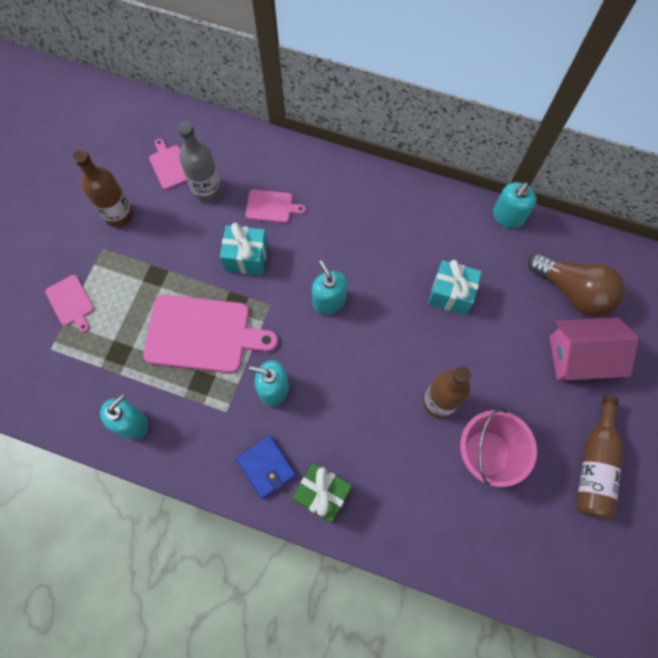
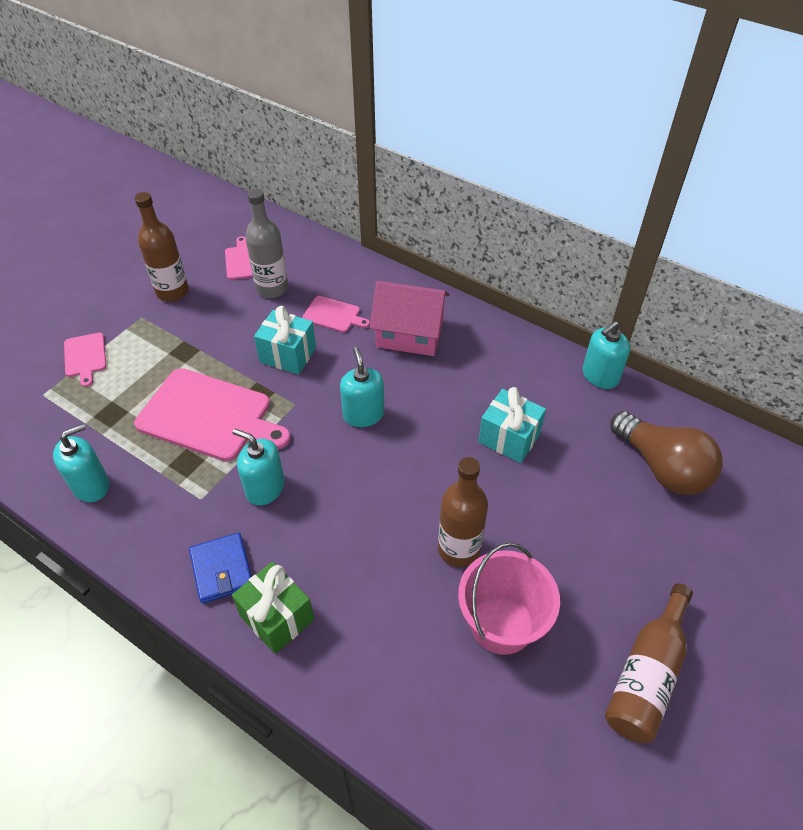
camera: 15 degrees right, 20 degrees down
pink house [550,317,639,381] -> pink house moved to [370,281,449,356]

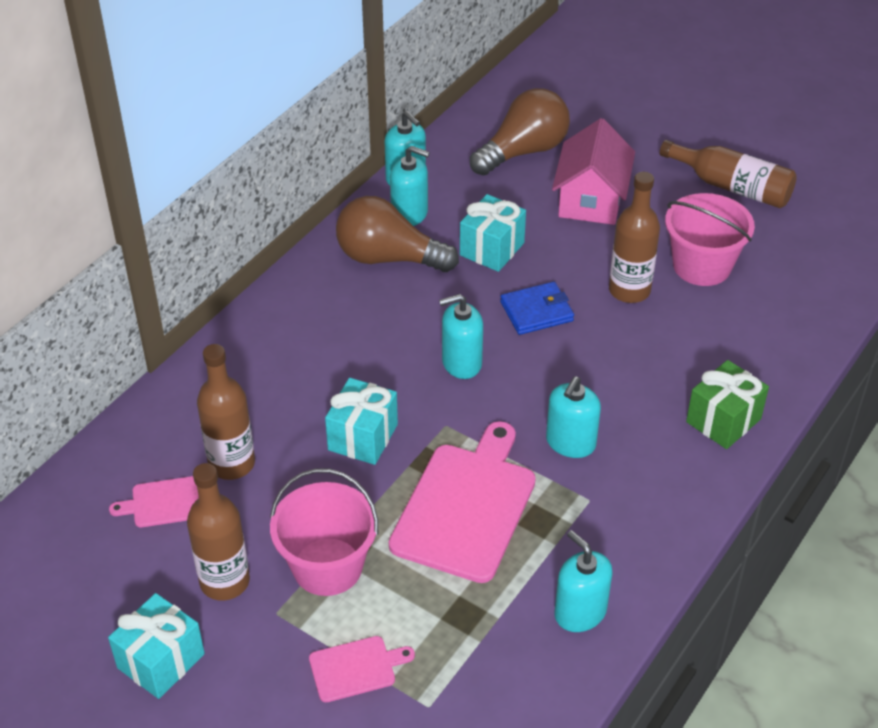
camera: 90 degrees left, 5 degrees down
blue wallet [189,533,252,603] -> blue wallet moved to [500,282,574,335]
grey bottle [245,189,288,298] -> brown bottle [197,344,255,480]
pink cutting board [303,296,370,333] -> none
pink house [370,281,449,356] -> pink house moved to [552,118,635,225]
none -> turquoise gift [108,593,205,699]
none -> pink bucket [270,468,378,596]
none -> brown light bulb [336,196,459,272]
none -> turquoise soap dispenser [390,146,430,226]

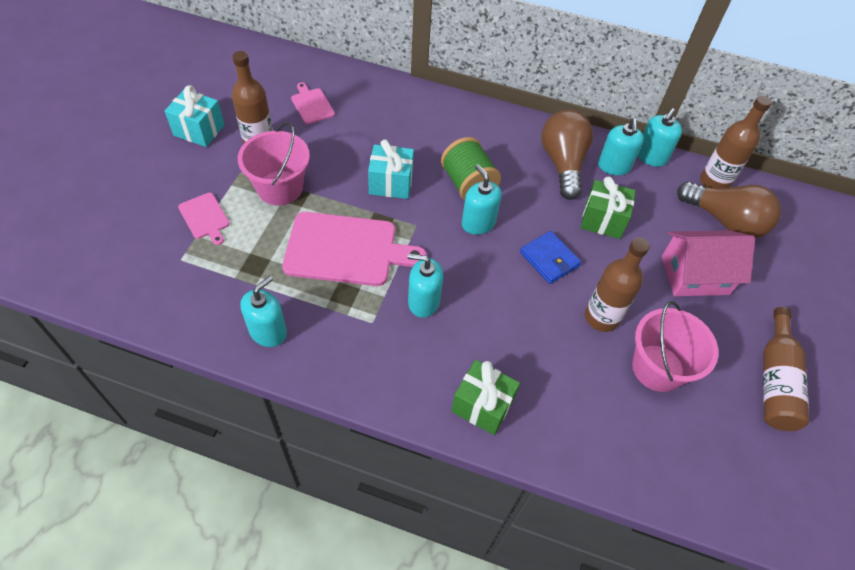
camera: 70 degrees right, 10 degrees up
brown bottle [197,344,255,480] -> brown bottle moved to [700,95,772,188]
turquoise gift [460,194,526,272] -> green gift [580,176,636,239]
none -> green spool [441,137,501,201]

